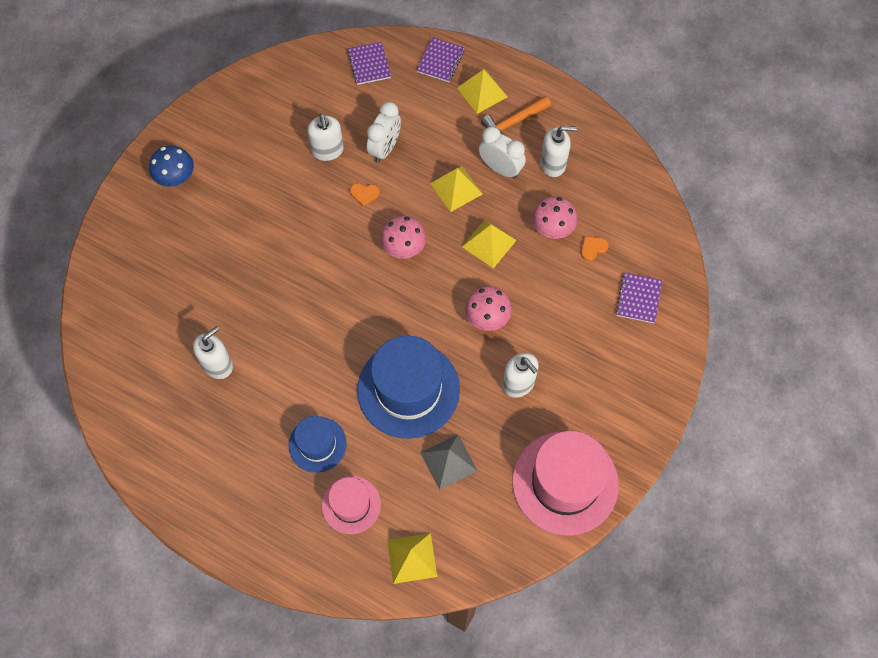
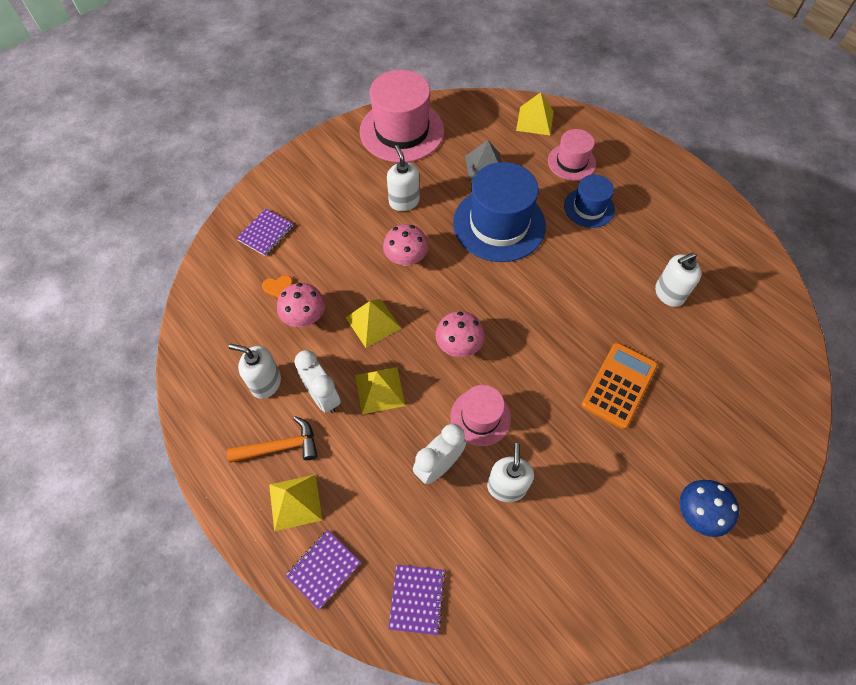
camera: 160 degrees left, 5 degrees down
orange heart [350,183,380,207] -> pink hat [451,385,511,446]
none -> orange calculator [581,343,658,429]

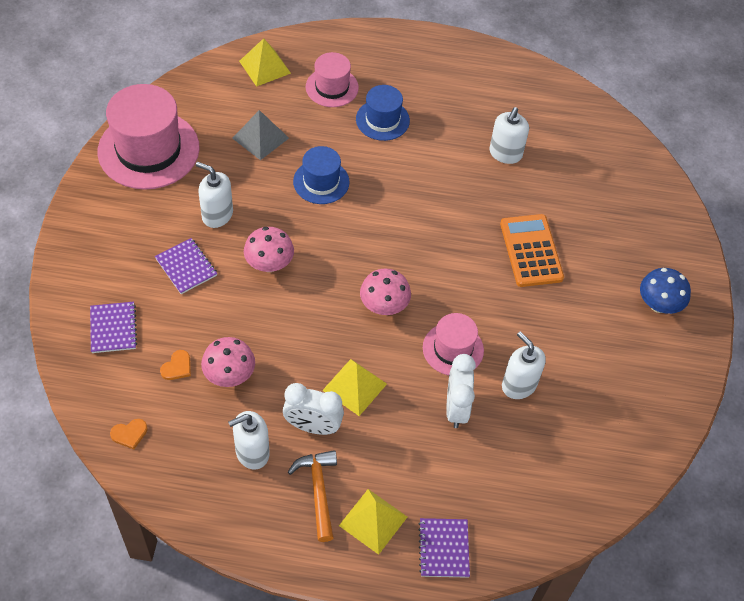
camera: 45 degrees left, 5 degrees down
orange hammer [227,416,318,463] -> orange hammer turned 45 degrees counterclockwise [288,450,337,542]
yellow pyramid [345,299,401,348] -> none
purple notebook [388,565,445,635] -> purple notebook moved to [155,238,217,294]
blue hat [453,162,546,262] -> blue hat [293,146,350,204], size x0.55
none -> orange heart [110,419,148,449]

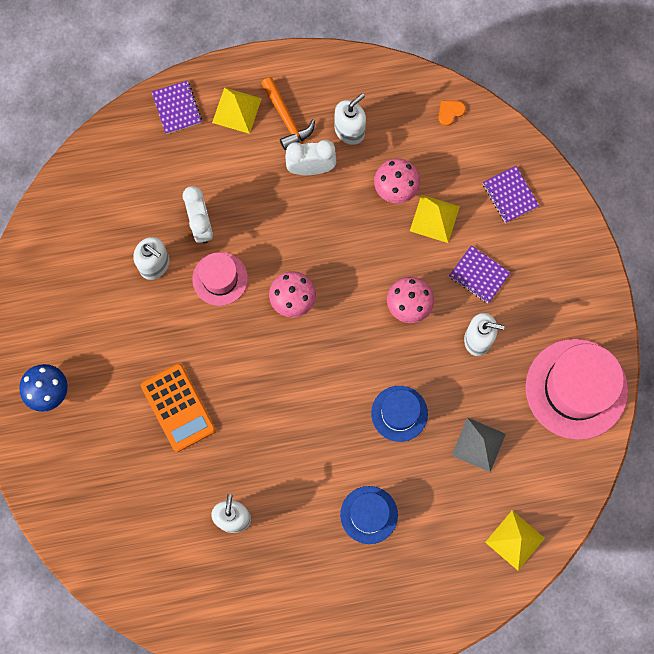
camera: 165 degrees right, 20 degrees up
orange heart [160,350,191,380] -> none
pink hat [306,52,359,107] -> none
yellow pyramid [322,359,387,416] -> yellow pyramid moved to [410,195,460,243]

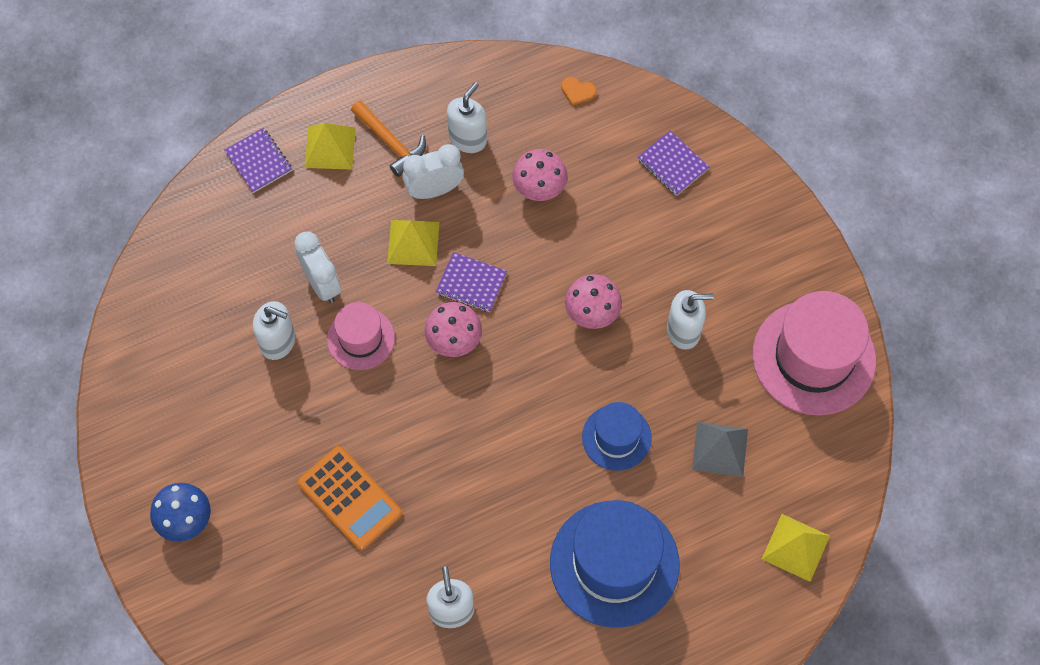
camera: 15 degrees left, 10 degrees down
blue hat [340,486,398,544] -> blue hat [550,500,680,628], size x1.81
yellow pyramid [410,195,460,243] -> yellow pyramid moved to [387,220,439,266]
orange heart [438,100,466,126] -> orange heart turned 105 degrees counterclockwise [561,77,597,106]
purple notebook [449,245,511,303] -> purple notebook moved to [436,252,507,312]

